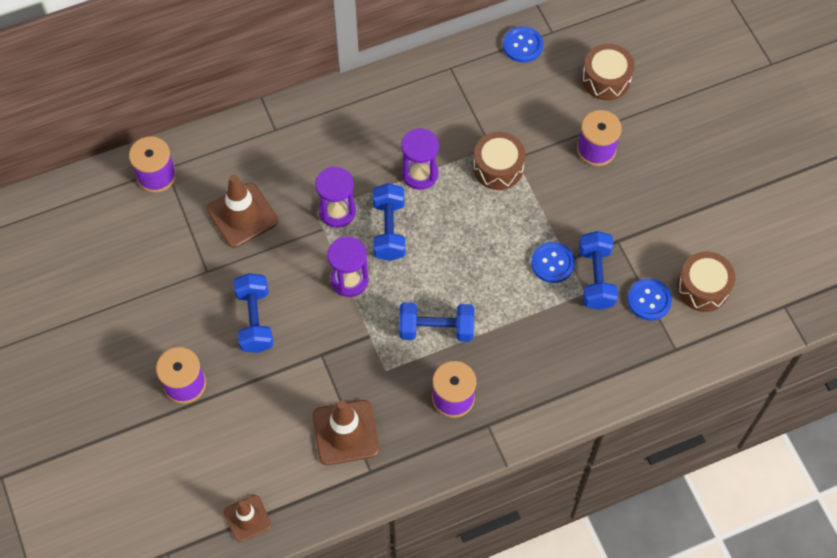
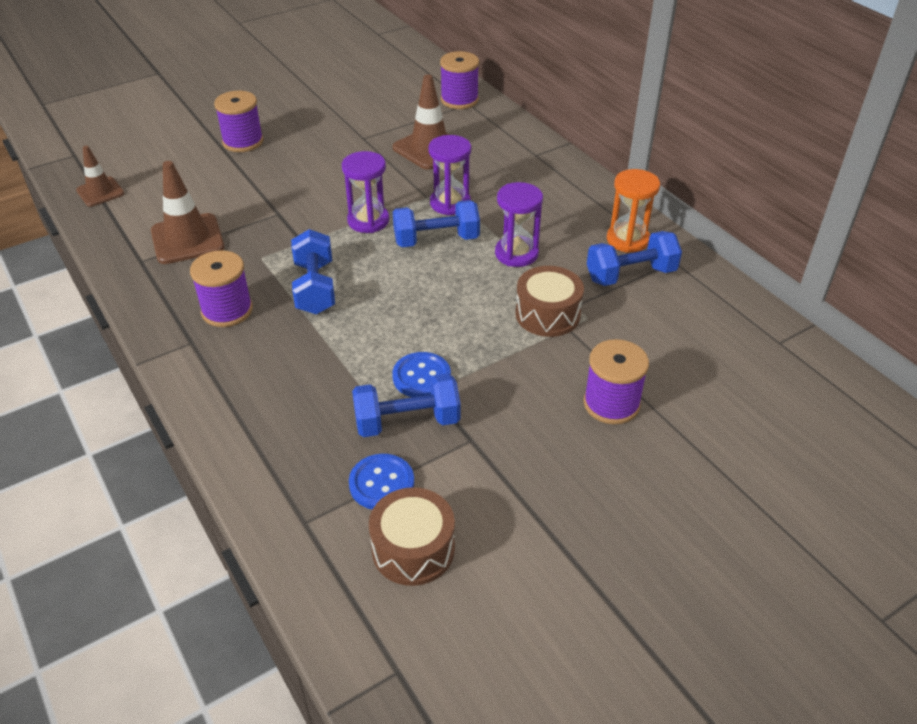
camera: 80 degrees right, 20 degrees down
blue dumbbell [233,273,273,353] -> blue dumbbell moved to [587,231,682,286]
blue button [503,26,543,62] -> none
brown drum [582,44,634,100] -> none
none -> orange hourglass [607,169,660,253]

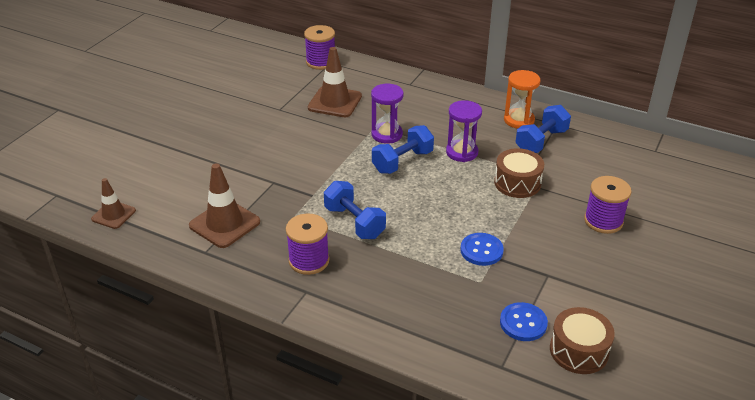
camera: 30 degrees left, 5 degrees down
purple spool [214,91,263,152] -> none
purple hourglass [342,151,389,233] -> none
blue dumbbell [352,373,461,437] -> none

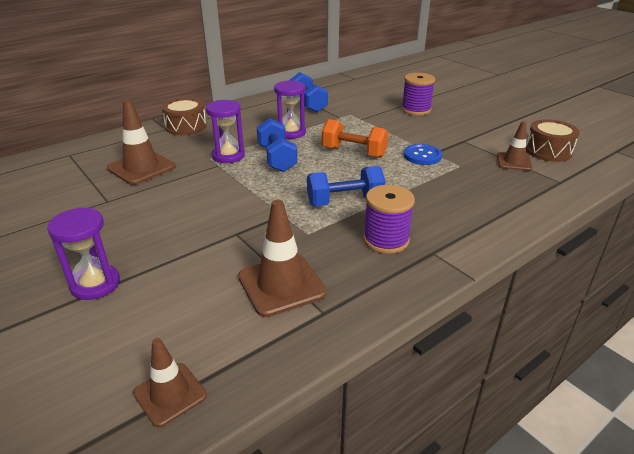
camera: 65 degrees left, 5 degrees down
purple spool [304,25,335,70] -> none
brown drum [494,148,544,198] -> brown drum moved to [162,98,207,135]
blue button [500,302,548,341] -> brown traffic cone [497,121,533,171]
orange hourglass [504,70,541,129] -> none
none -> purple hourglass [47,207,120,300]
none -> orange dumbbell [322,119,389,158]

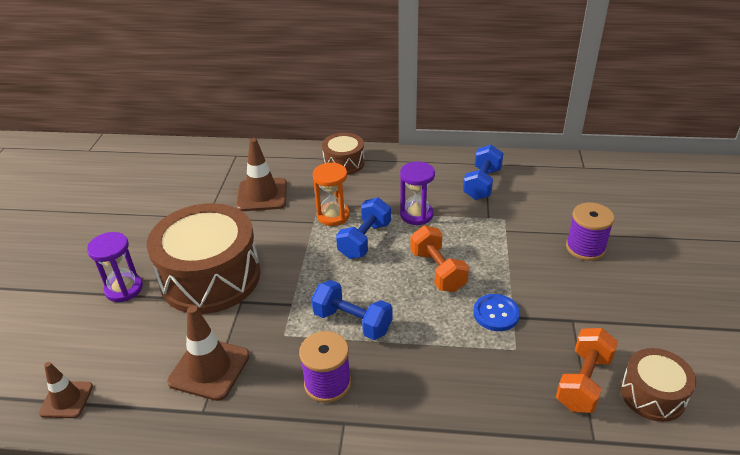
camera: 45 degrees right, 5 degrees up
purple hourglass [206,100,245,163] -> orange hourglass [313,163,350,226]
brown traffic cone [497,121,533,171] -> orange dumbbell [556,328,618,413]
none -> brown drum [147,203,261,314]

